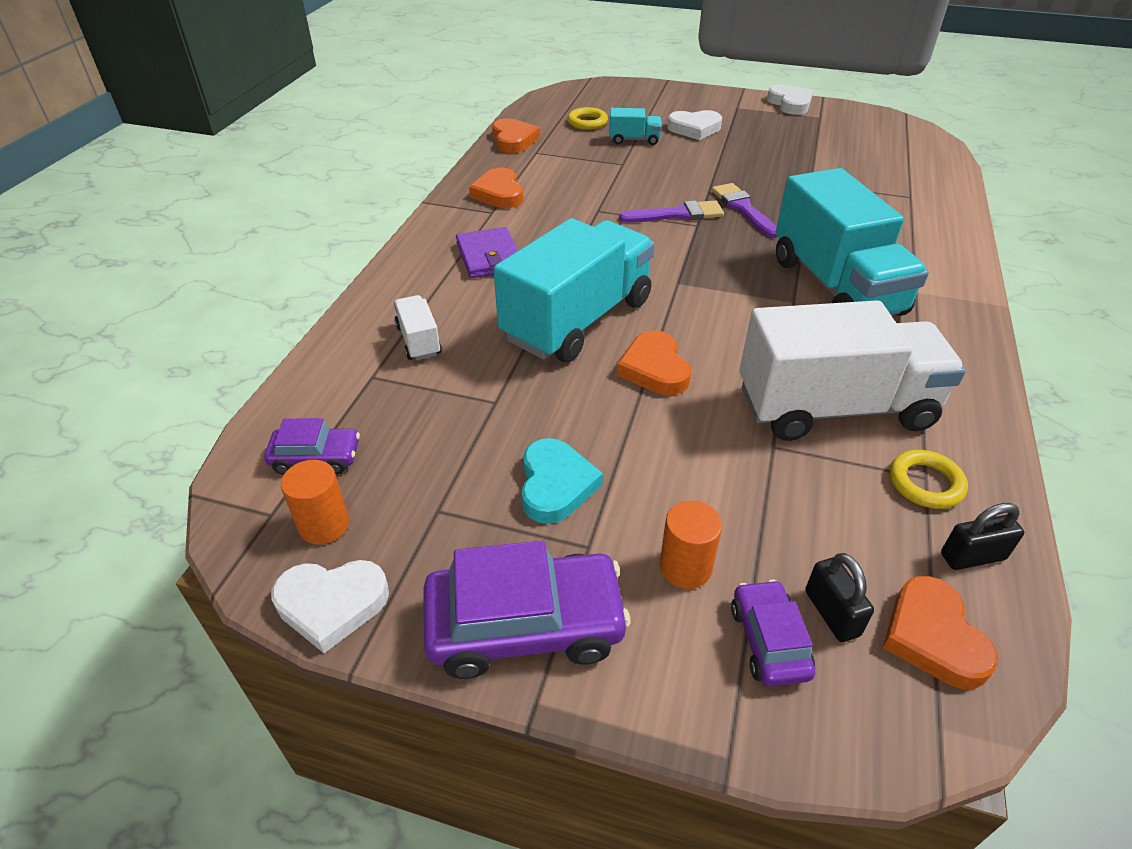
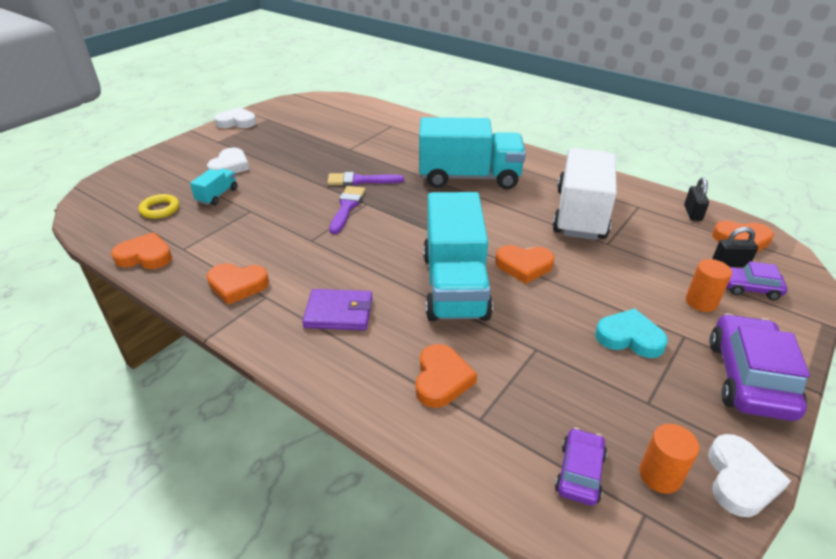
camera: 70 degrees left, 5 degrees down
white truck [394,295,442,360] -> orange heart [416,344,477,408]
turquoise truck [493,218,655,362] -> turquoise truck turned 150 degrees counterclockwise [423,192,493,321]
yellow ring [890,450,968,509] -> none

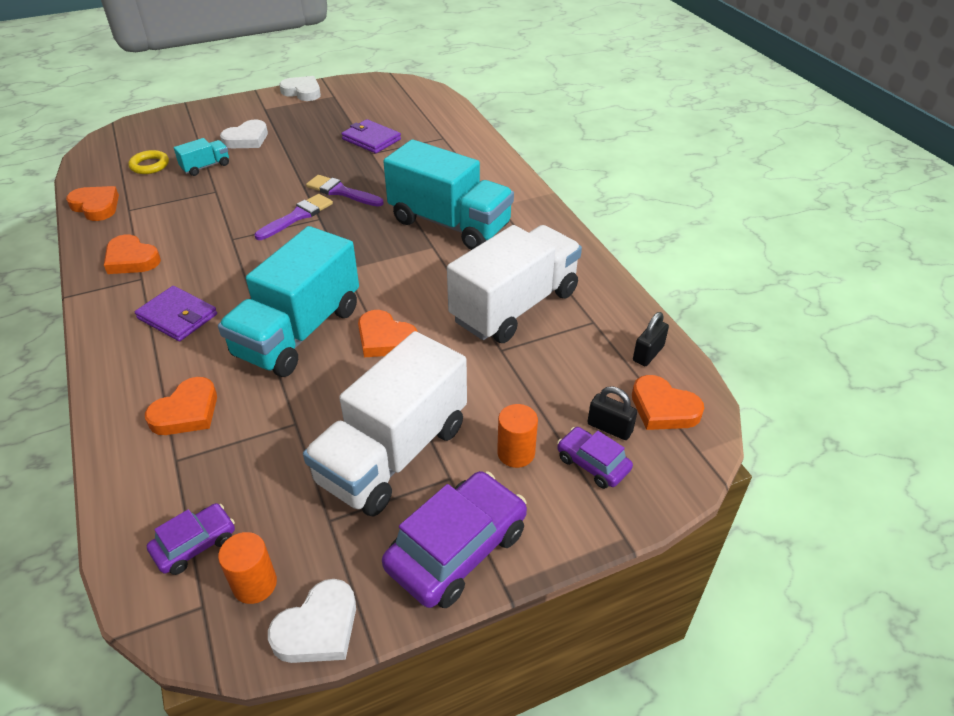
camera: 30 degrees right, 5 degrees up
turquoise heart [595,309,668,358] -> white truck [303,331,467,516]
none -> purple wallet [341,119,401,154]

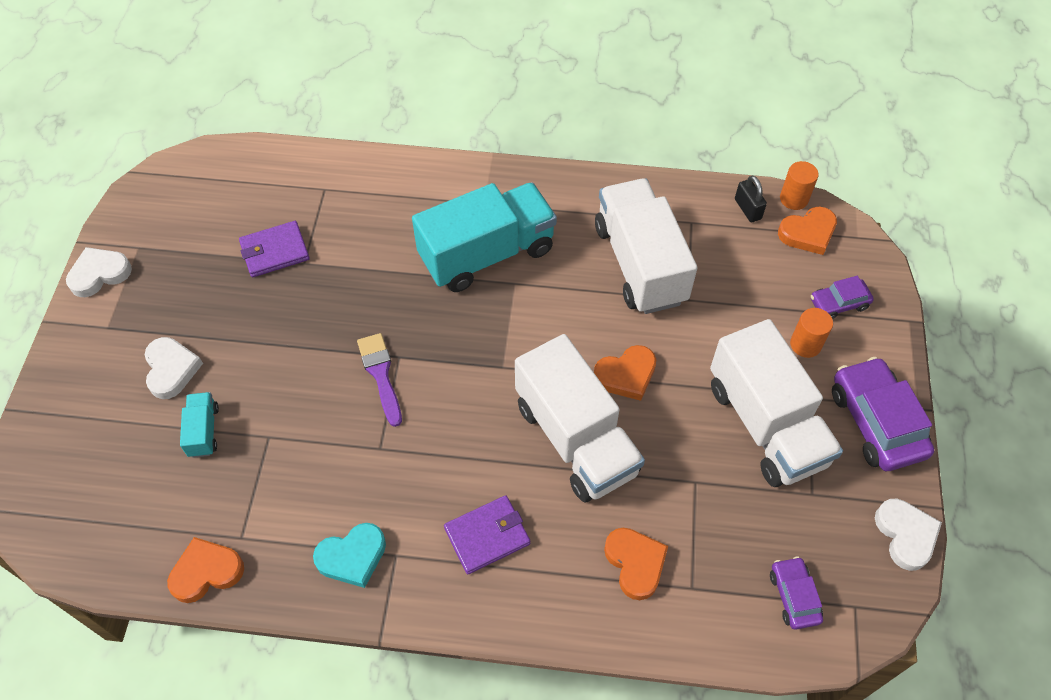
camera: 60 degrees left, 15 degrees up
orange heart [104,234,161,274] -> turquoise heart [313,523,386,588]
yellow ring [128,150,169,174] -> none
turquoise truck [218,226,359,377] -> white truck [515,334,645,503]
orange cylinder [218,532,277,604] -> orange cylinder moved to [780,161,819,210]
purple brush [306,175,384,207] -> none
black padlock [587,386,637,440] -> none

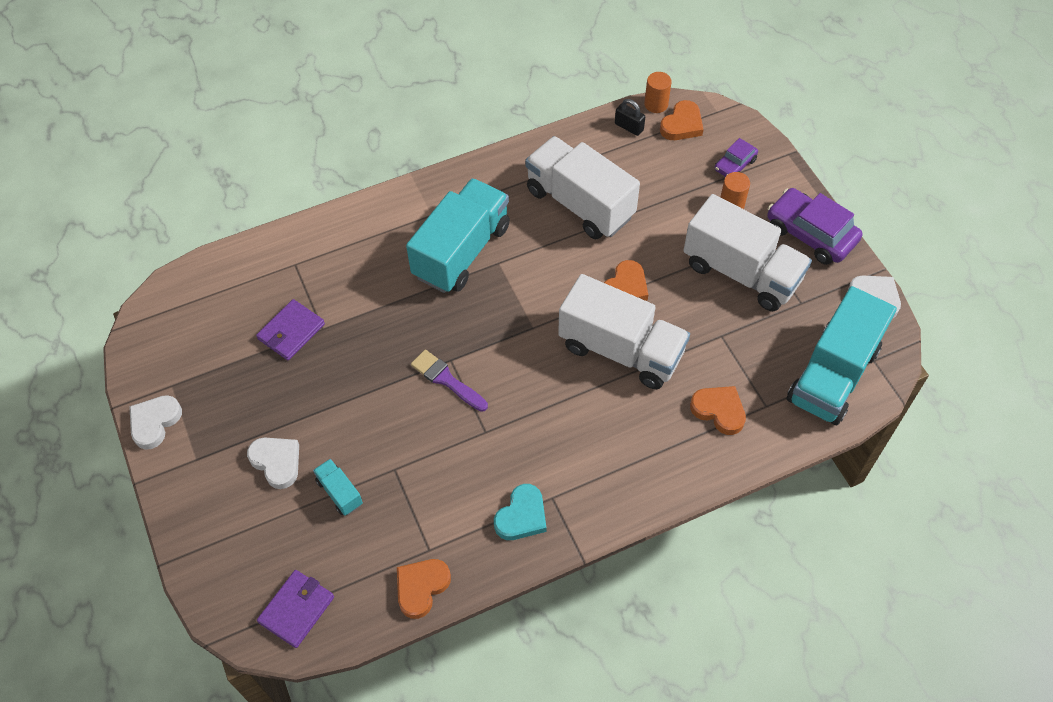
camera: 30 degrees left, 0 degrees up
purple wallet [444,495,530,574] -> purple wallet moved to [257,570,334,648]
purple car [770,556,823,629] -> turquoise truck [787,286,897,425]

